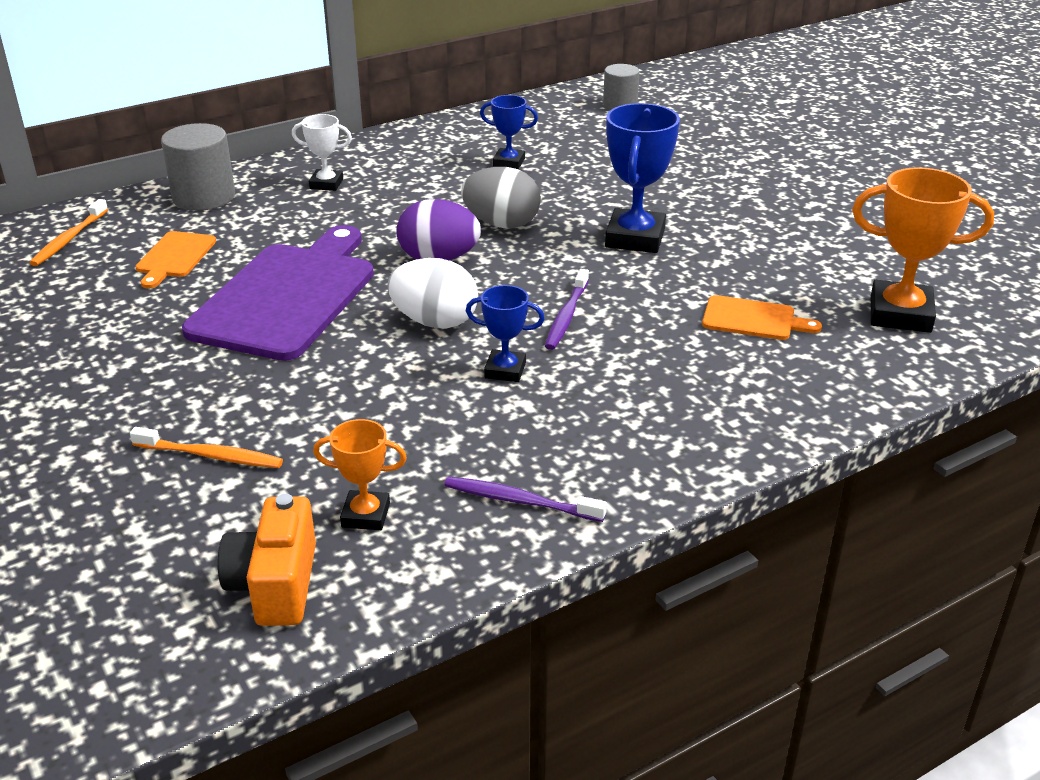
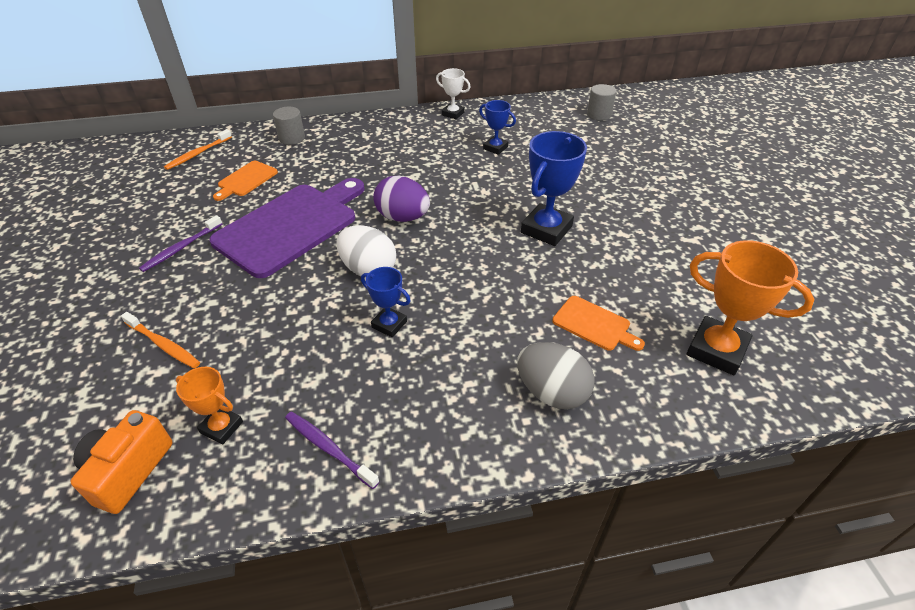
camera: 20 degrees right, 10 degrees up
grey cylinder [161,123,235,211] -> grey cylinder [273,107,305,145], size x0.65
white trophy [292,114,352,191] -> white trophy moved to [436,68,471,119]
grey egg [461,167,541,228] -> grey egg moved to [517,342,595,409]
purple toothbrush [545,269,589,350] -> purple toothbrush moved to [139,215,222,272]

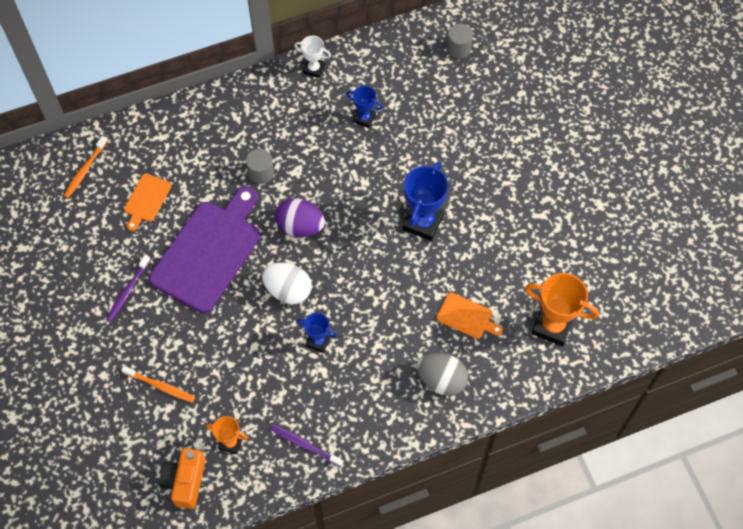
camera: 10 degrees left, 20 degrees up
grey cylinder [273,107,305,145] -> grey cylinder moved to [246,149,274,184]

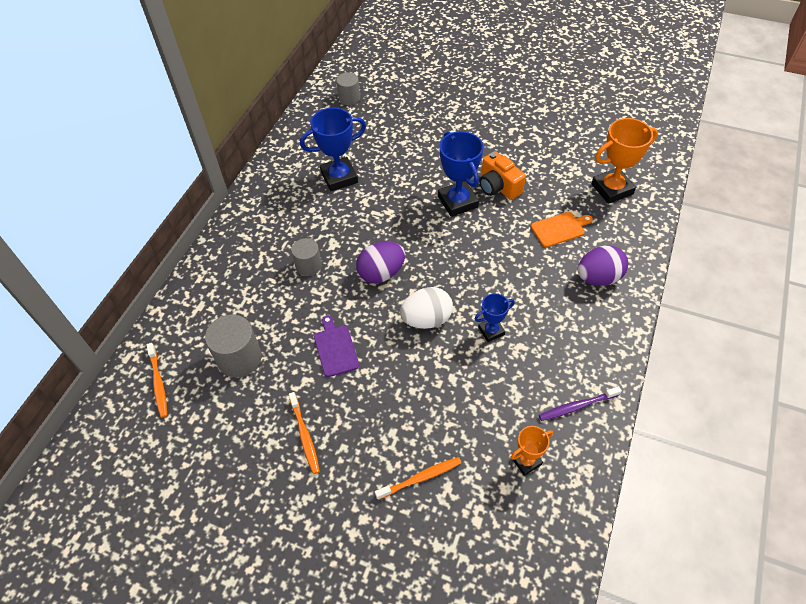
camera: 45 degrees left, 10 degrees down
purple toothbrush [106,255,150,322] -> orange toothbrush [289,392,320,474]
orange cutting board [124,174,171,231] -> grey cylinder [205,315,262,378]
purple cutting board [149,186,260,313] -> purple cutting board [314,315,359,377], size x0.46
orange camera [159,448,205,509] -> orange camera moved to [479,151,526,200]
white trophy [294,36,331,78] -> none
blue trophy [346,86,383,128] -> blue trophy [300,107,366,191], size x1.78
grey egg [416,353,468,396] -> purple egg [578,245,628,286]

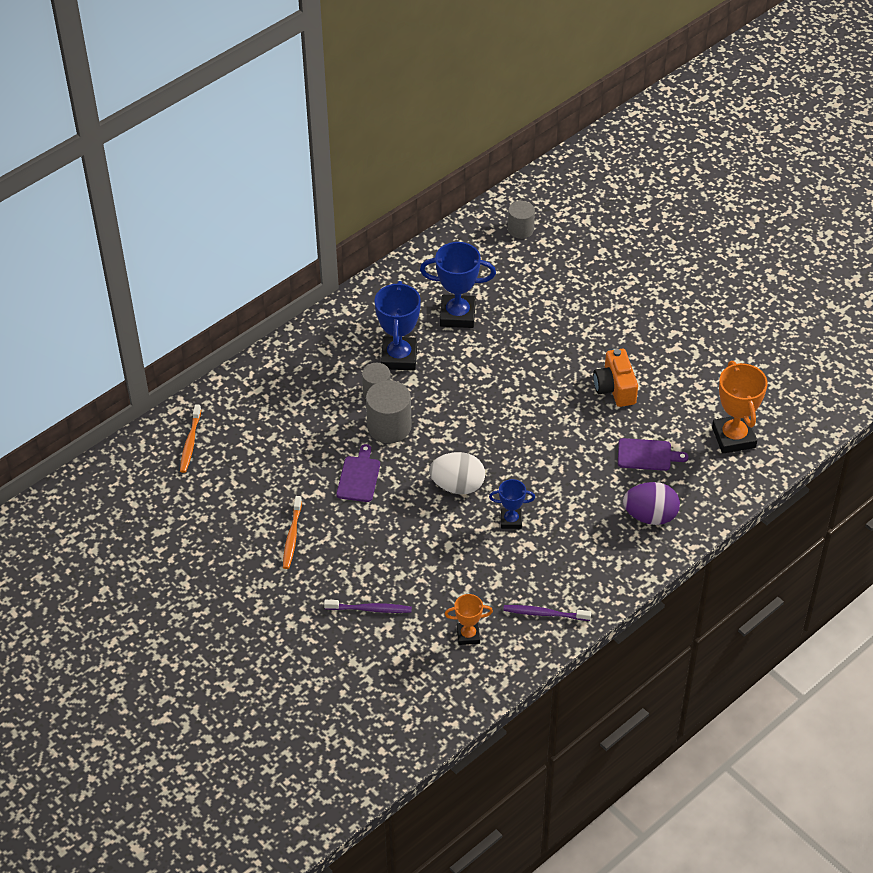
camera: 25 degrees right, 5 degrees down
grey cylinder [205,315,262,378] -> grey cylinder moved to [366,380,412,443]
purple egg [356,241,405,283] -> none
orange toothbrush [375,457,461,500] -> purple toothbrush [324,600,412,613]
blue trophy [438,131,483,217] -> blue trophy moved to [374,281,421,370]
orange cutting board [531,212,593,247] -> purple cutting board [618,438,688,471]
orange trophy [591,118,658,204] -> orange trophy turned 75 degrees clockwise [712,361,768,454]

